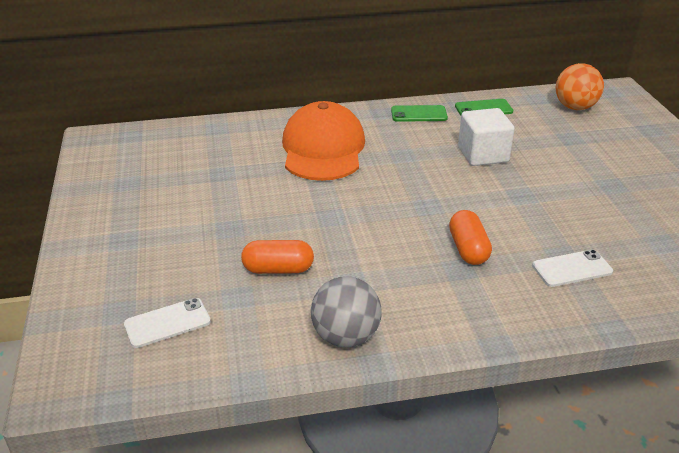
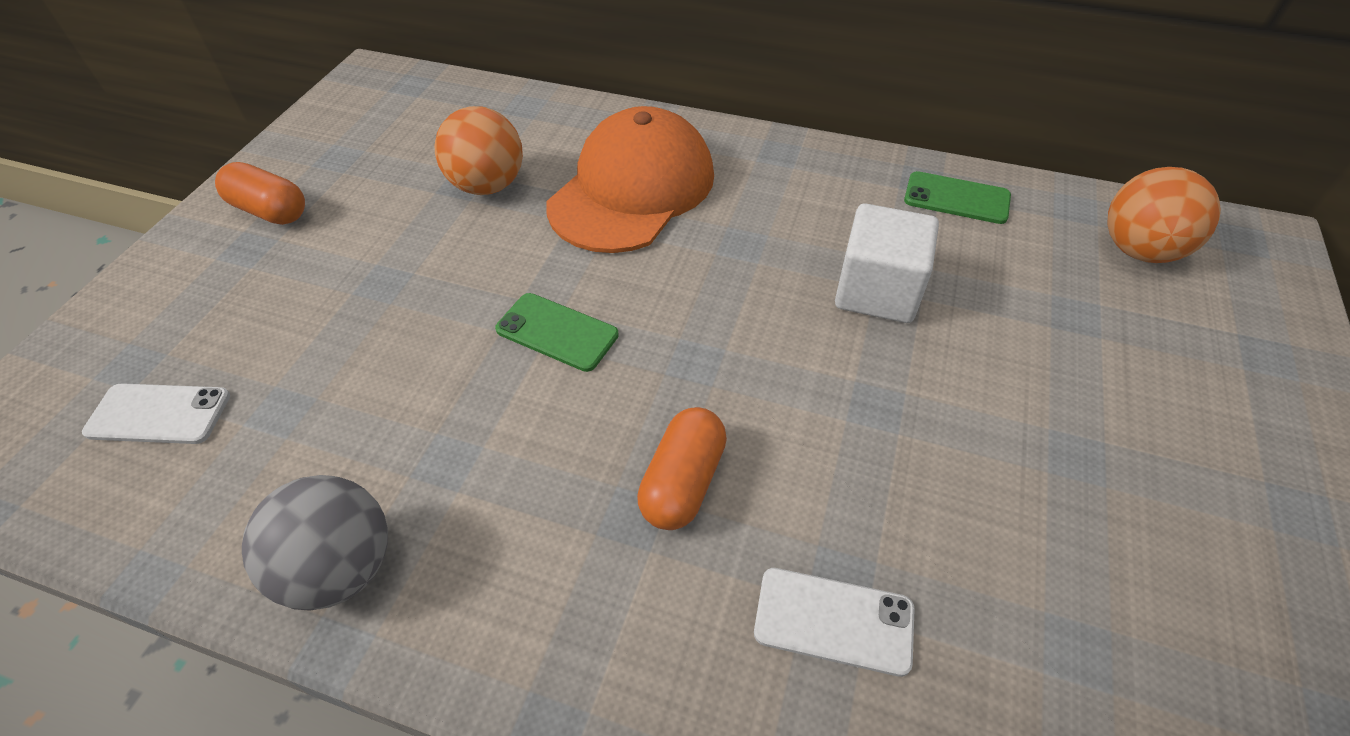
camera: 30 degrees right, 15 degrees up
orange capsule [241,240,314,274] -> orange capsule moved to [215,162,305,225]
green phone [391,105,448,122] -> green phone moved to [495,293,619,372]
none -> orange ball [435,106,523,195]

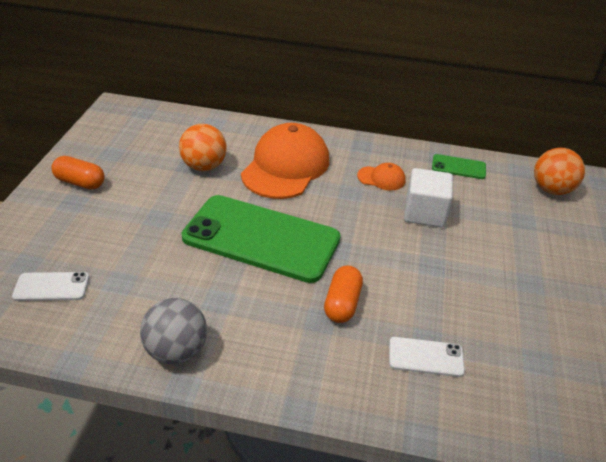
camera: 10 degrees left, 10 degrees down
green phone [495,293,619,372] -> green phone [182,195,340,283], size x2.38
none -> orange cap [357,163,406,191]

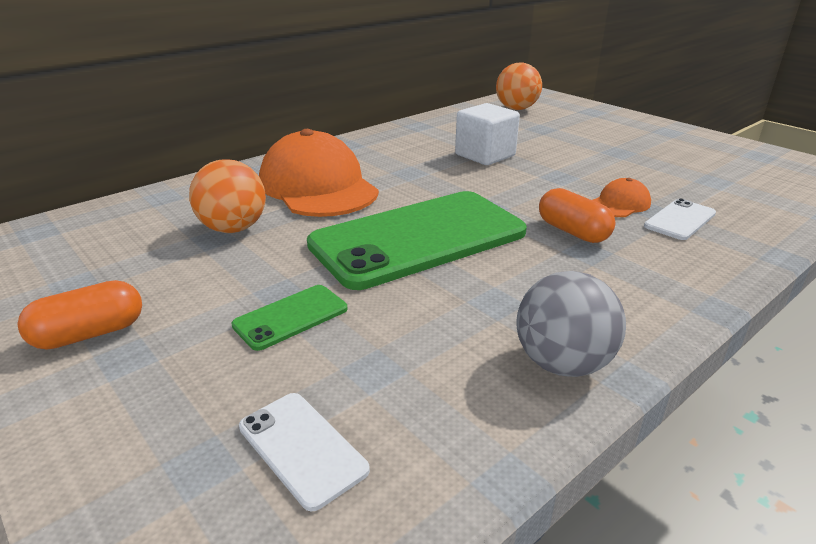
camera: 50 degrees left, 10 degrees down
white phone [12,272,89,301] -> white phone turned 75 degrees counterclockwise [239,393,370,511]
orange cap [357,163,406,191] -> orange cap moved to [593,178,651,217]
green phone [432,154,486,179] -> green phone moved to [231,285,348,351]

